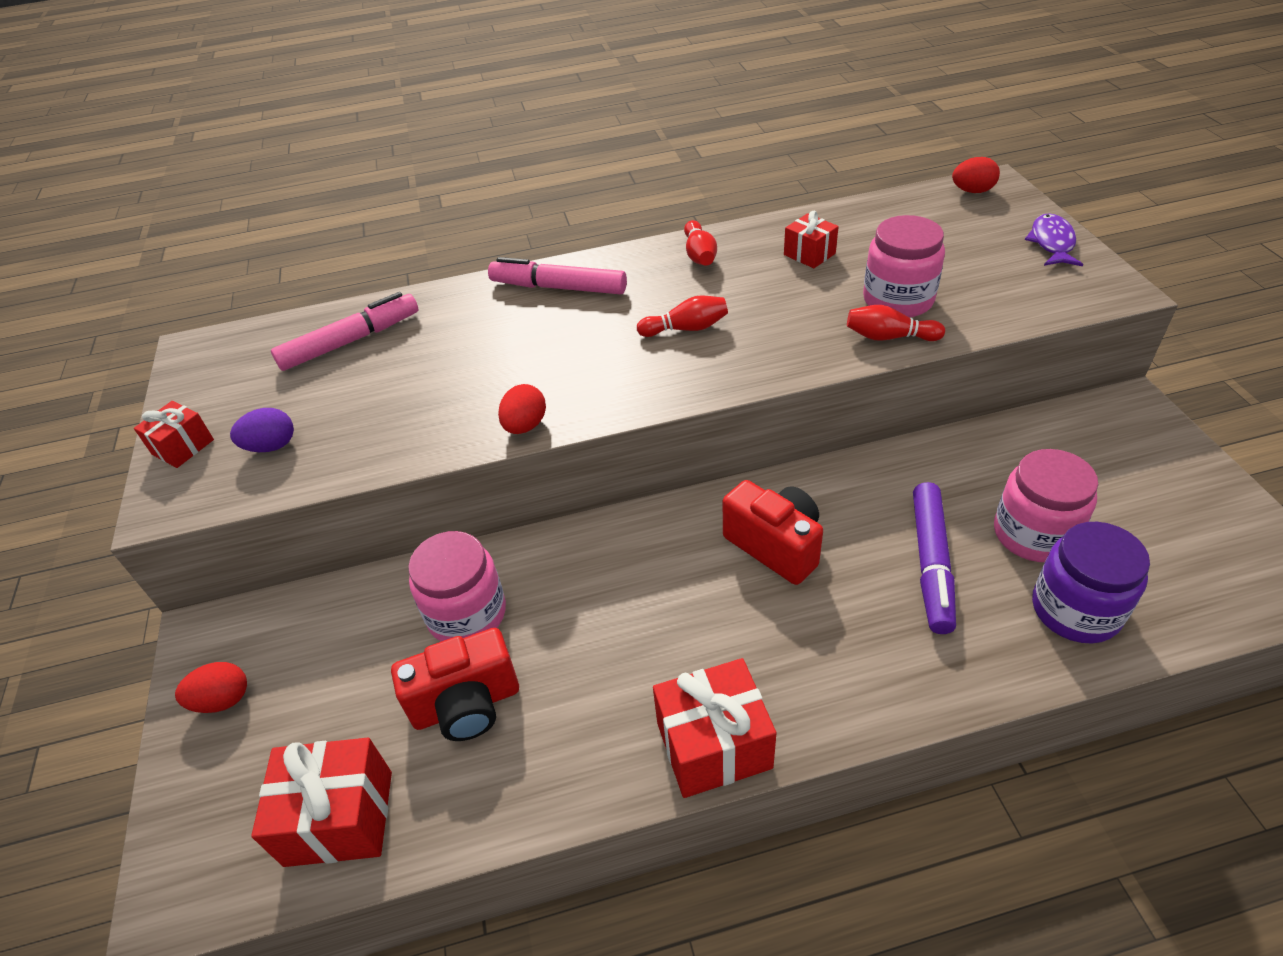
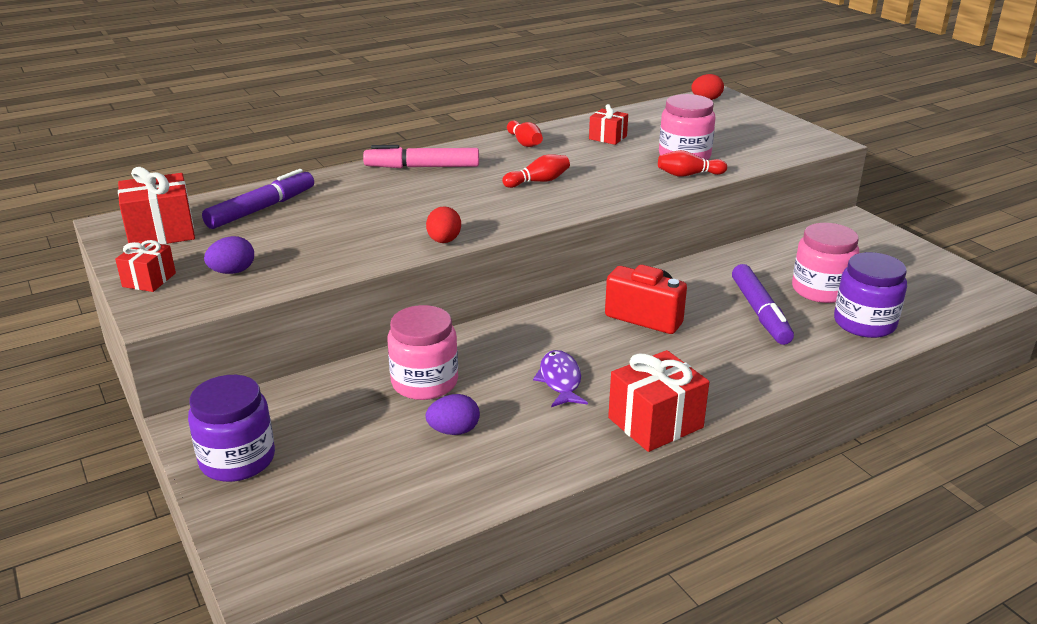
camera: 20 degrees left, 15 degrees down
red egg [175,662,247,713] -> purple jar [188,375,275,482]
red gift [251,738,392,867] -> red gift moved to [118,167,195,244]
pink marker [271,292,418,371] -> purple marker [202,169,314,229]
red camera [391,628,519,741] -> purple egg [426,394,480,435]
purple fish [1025,213,1083,266] -> purple fish moved to [533,350,588,407]

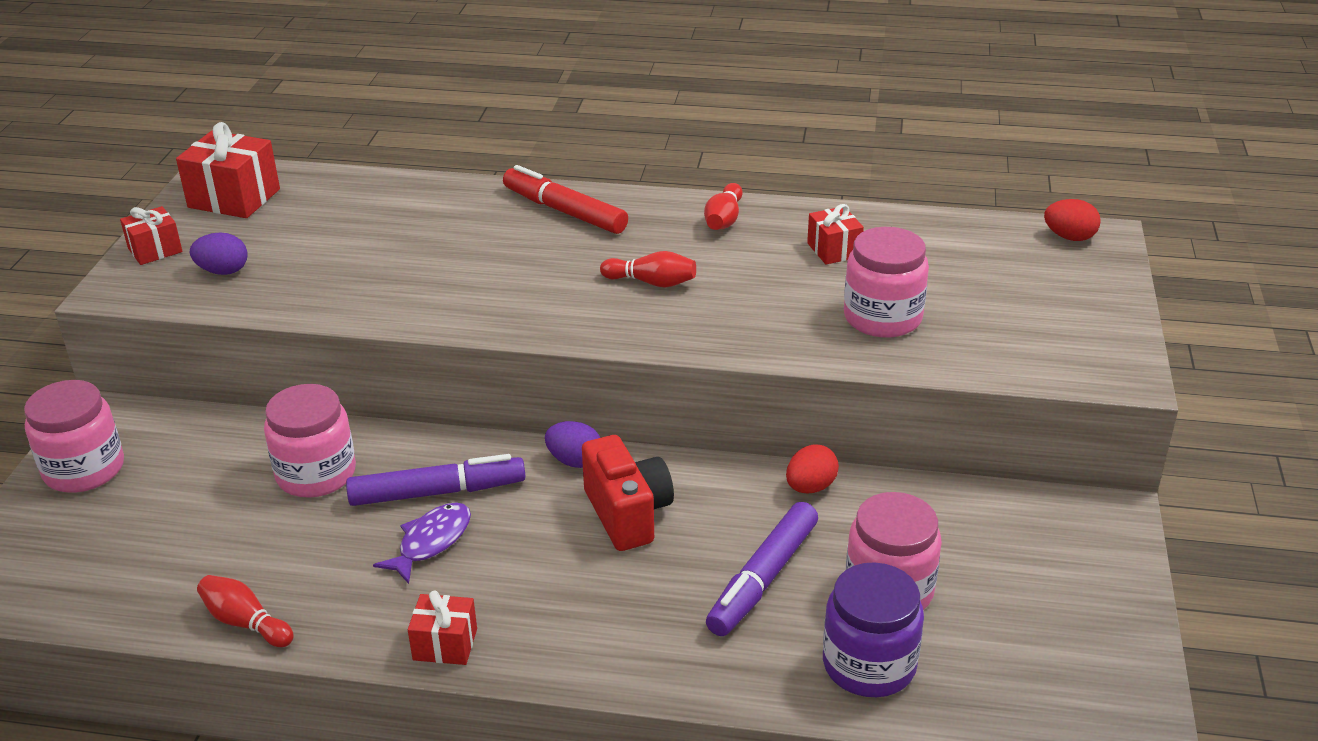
camera: 40 degrees right, 5 degrees up
purple jar [188,375,275,482] -> pink jar [24,380,124,493]
purple marker [202,169,314,229] -> purple marker moved to [346,454,525,506]
pink marker [363,145,479,168] -> red marker [503,165,628,234]
red egg [426,206,461,243] -> red egg moved to [786,444,839,493]
purple egg [426,394,480,435] -> purple egg moved to [545,421,600,468]
red gift [608,350,709,452] -> red gift [408,590,477,665], size x0.59
red bowling pin [658,150,727,177] -> red bowling pin moved to [197,575,294,647]

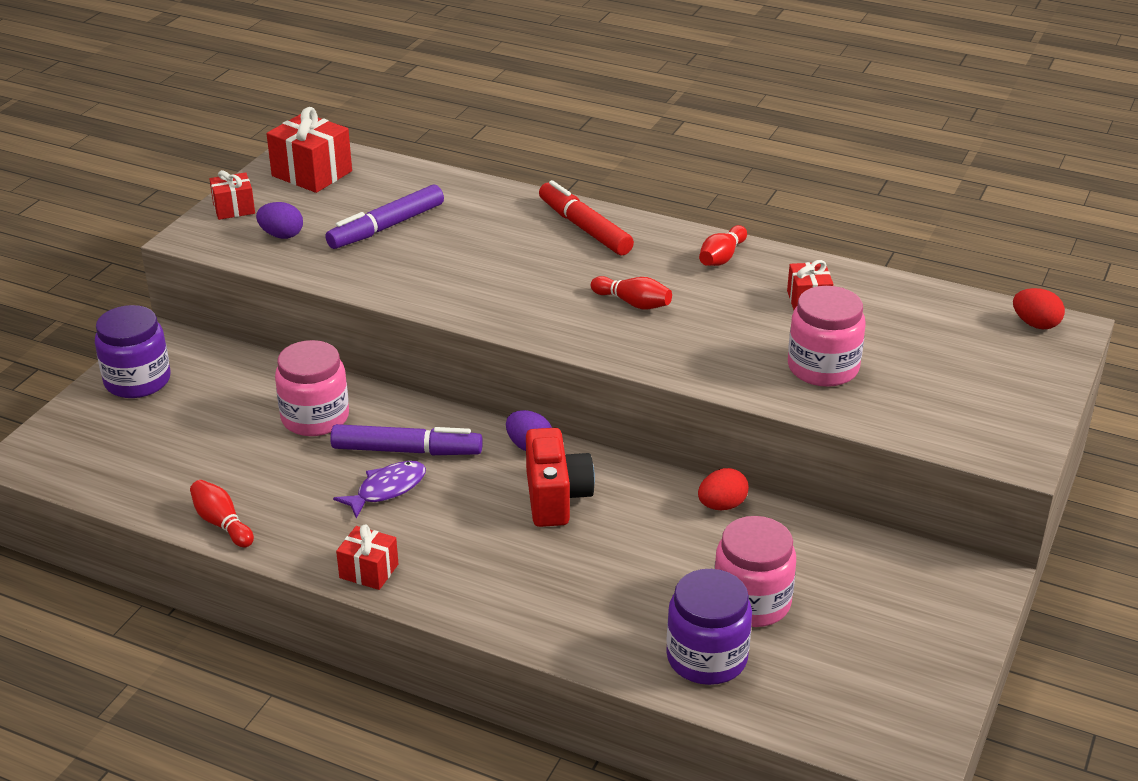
camera: 15 degrees right, 0 degrees up
pink jar [24,380,124,493] -> purple jar [95,305,170,398]
purple marker [706,502,818,636] -> purple marker moved to [325,184,444,249]

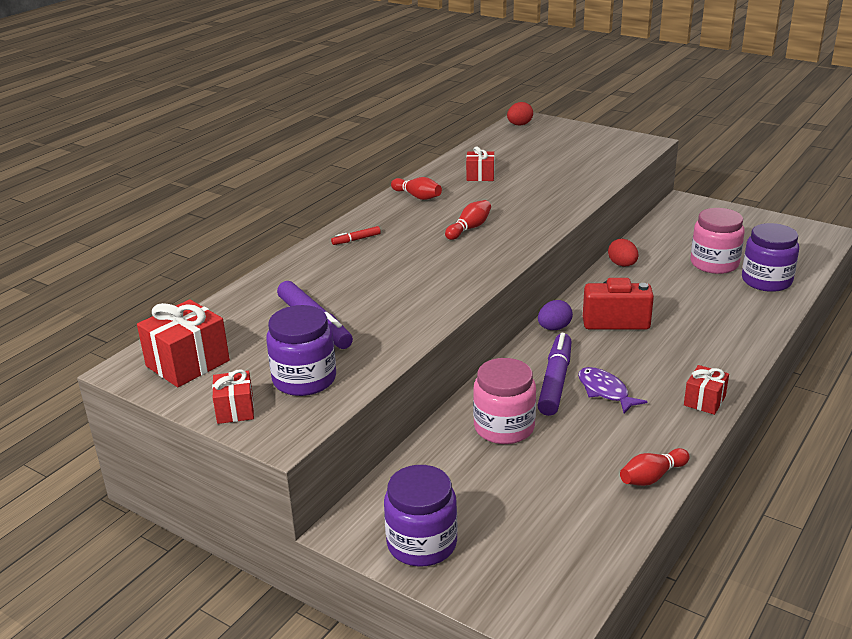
camera: 80 degrees left, 5 degrees down
purple egg [256,202,303,239] -> purple jar [266,305,336,396]
red marker [539,180,634,255] -> red marker [331,226,381,245], size x0.47
pink jar [788,286,866,387] -> none

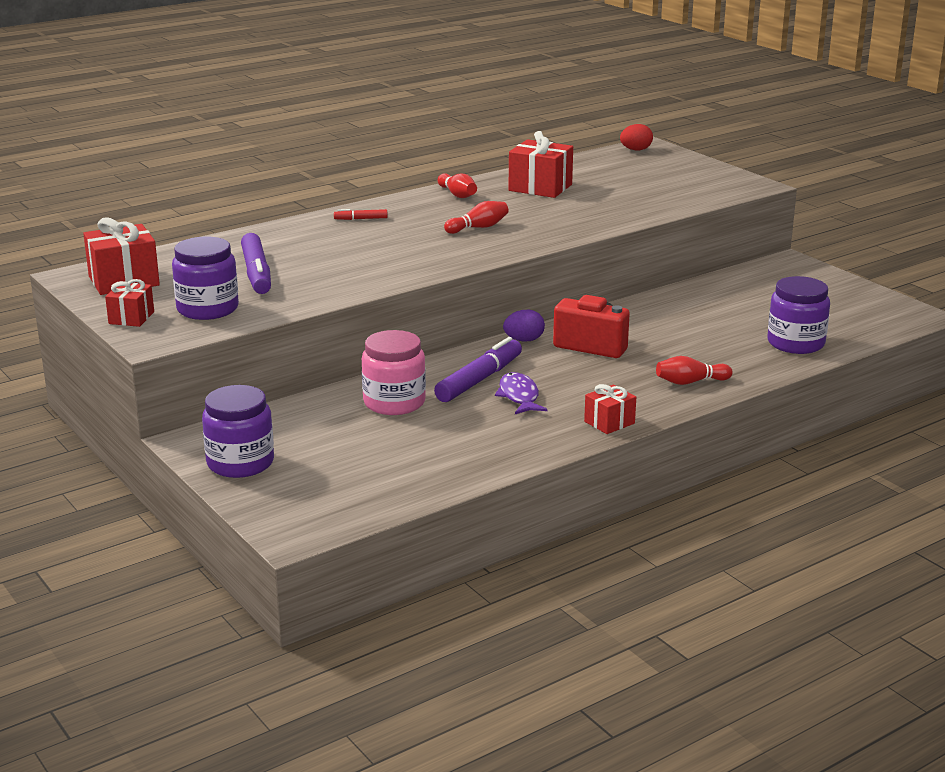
camera: 20 degrees right, 5 degrees down
red gift [466,146,494,181] -> red gift [508,131,573,198], size x1.69
red egg [608,239,638,266] -> none
red bowling pin [620,448,690,486] -> red bowling pin moved to [656,356,732,385]
pink jar [691,208,745,274] -> none

